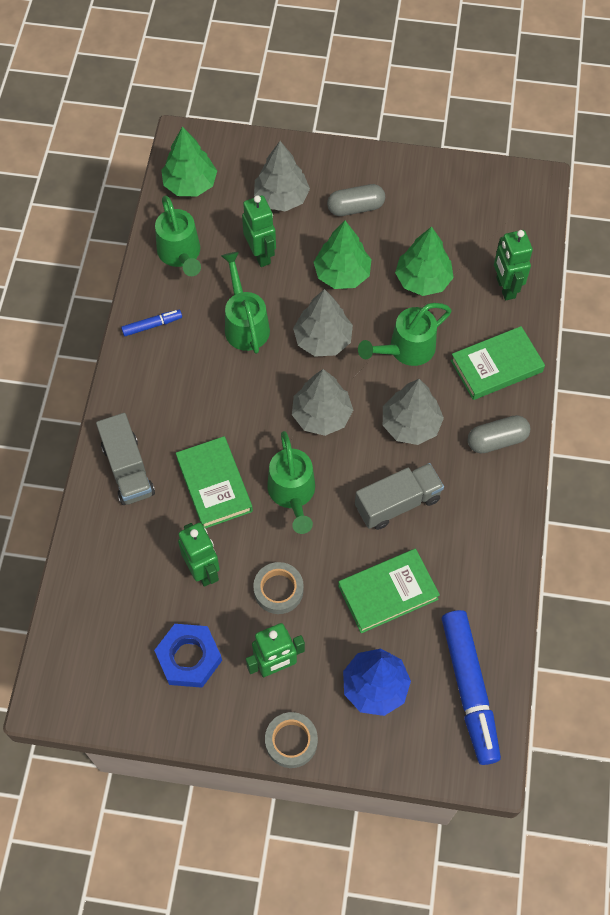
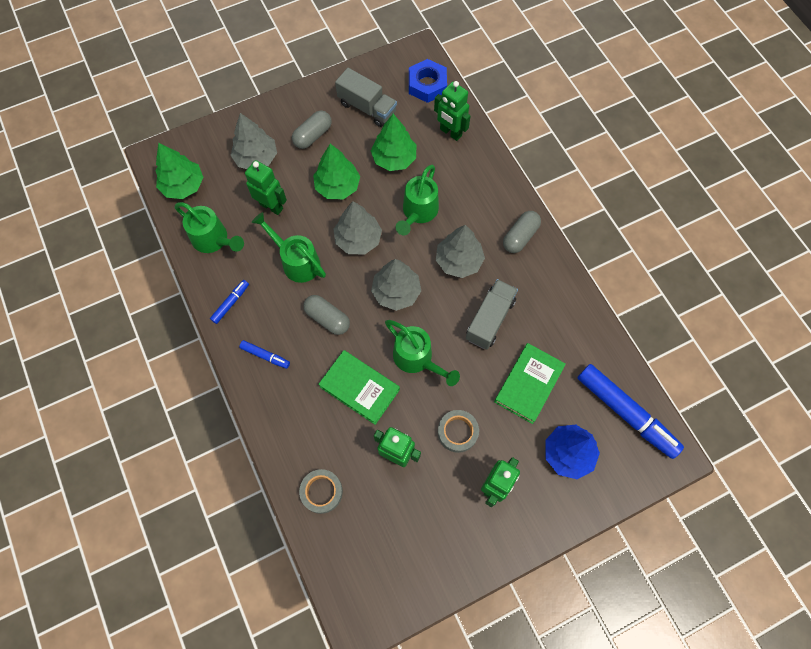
camera: 35 degrees left, 5 degrees up
grey truck [96,413,155,505] -> grey truck moved to [335,68,397,127]
blue nut [154,624,222,688] -> blue nut moved to [409,59,447,103]
grey tape [265,712,318,768] -> grey tape moved to [299,469,343,514]
green book [450,326,545,400] -> none
none -> blue marker [239,340,290,369]
none -> grey capsule [303,295,350,335]

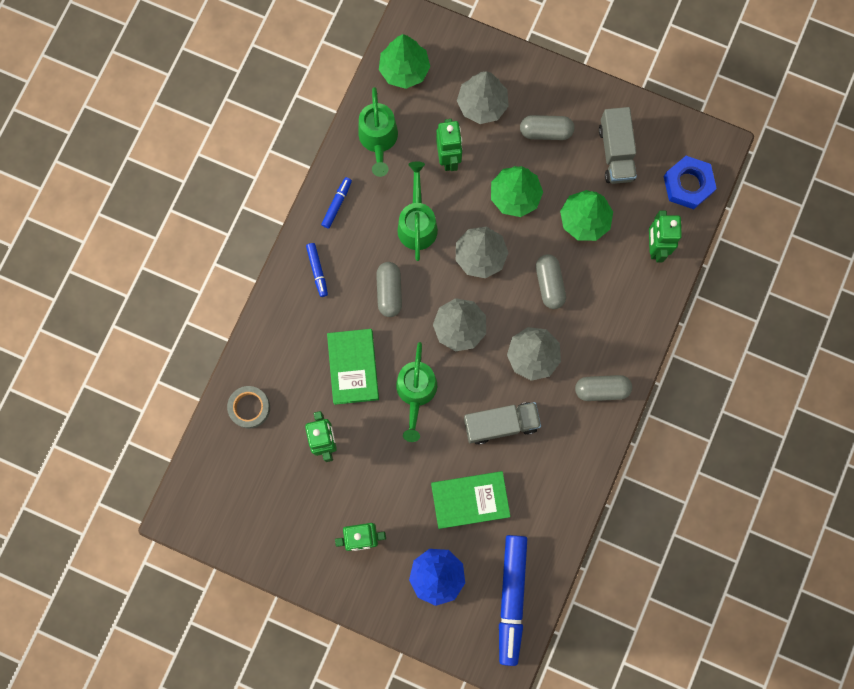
camera: 50 degrees right, 10 degrees up
blue marker [210,280,249,324] -> blue marker turned 60 degrees counterclockwise [321,177,352,229]
green watering can [396,165,439,235] -> grey capsule [536,254,566,309]
grey tape [438,410,479,453] -> none

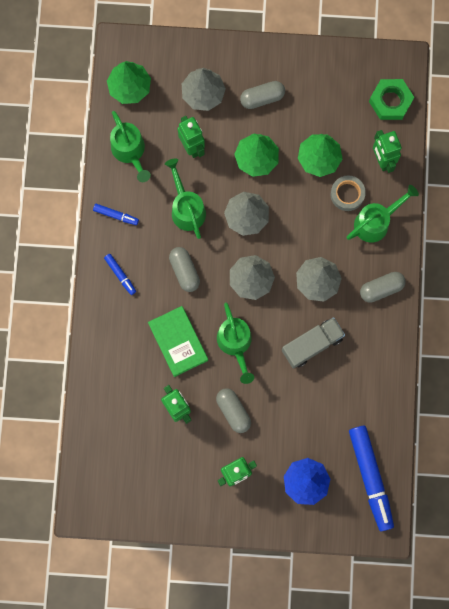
camera: 20 degrees left, 0 degrees up
grey tape [227,386,270,428] -> grey tape moved to [331,176,366,211]
blue marker [321,177,352,229] -> blue marker turned 105 degrees clockwise [93,204,139,225]
green book [431,471,511,529] -> none
grey capsule [536,254,566,309] -> grey capsule moved to [216,388,251,433]
grey truck [599,107,637,184] -> none
blue nut [664,156,717,209] -> green nut [369,79,414,120]
none -> green watering can [347,185,419,243]

